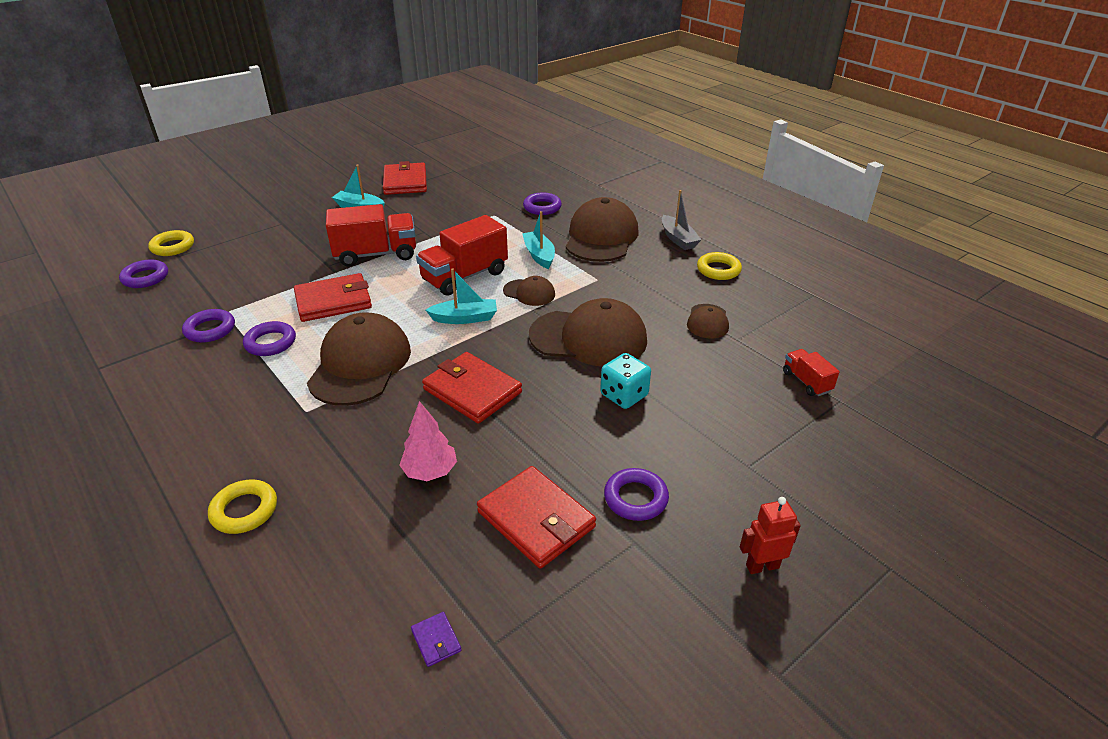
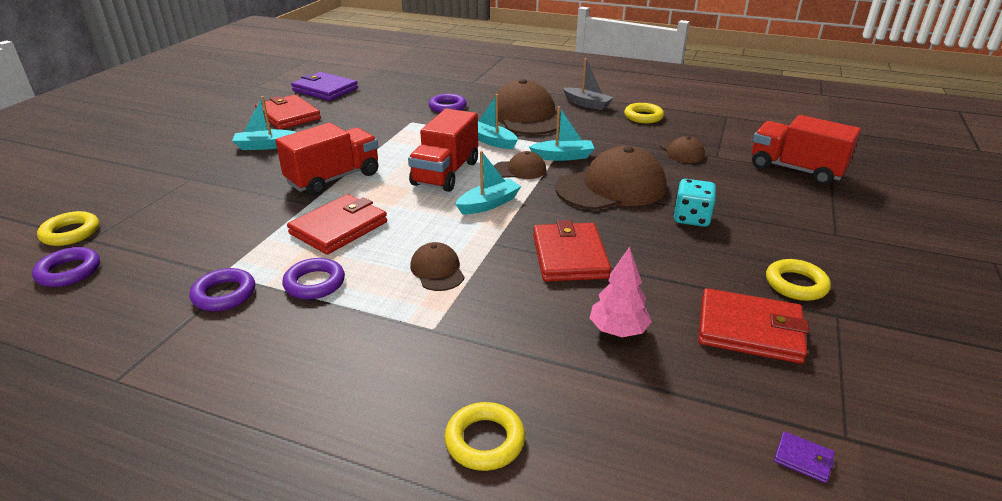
camera: 30 degrees left, 5 degrees down
brown cap [307,312,411,406] -> brown cap [410,242,464,291], size x0.50
red wallet [422,352,522,424] -> red wallet turned 75 degrees clockwise [533,220,611,282]
purple ring [604,468,669,521] -> yellow ring [766,259,831,301]
red robot [740,497,801,574] -> none
red truck [783,349,840,396] -> red truck [752,115,861,185], size x1.97
none -> purple wallet [291,72,358,101]
none -> turquoise boat [529,106,595,161]

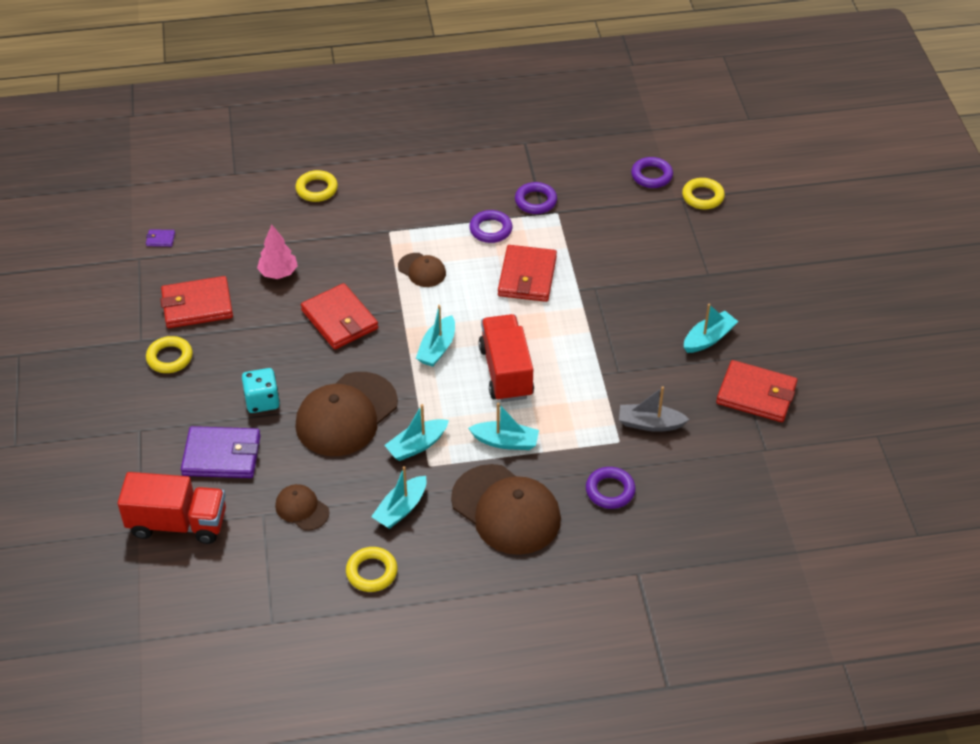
camera: 150 degrees right, 15 degrees up
red truck [275,123,378,196] -> none
purple wallet [291,72,358,101] -> purple wallet moved to [181,426,261,478]
brown cap [494,151,546,179] -> none
grey boat [563,58,614,110] -> grey boat moved to [619,387,689,432]
none -> turquoise boat [371,466,427,529]

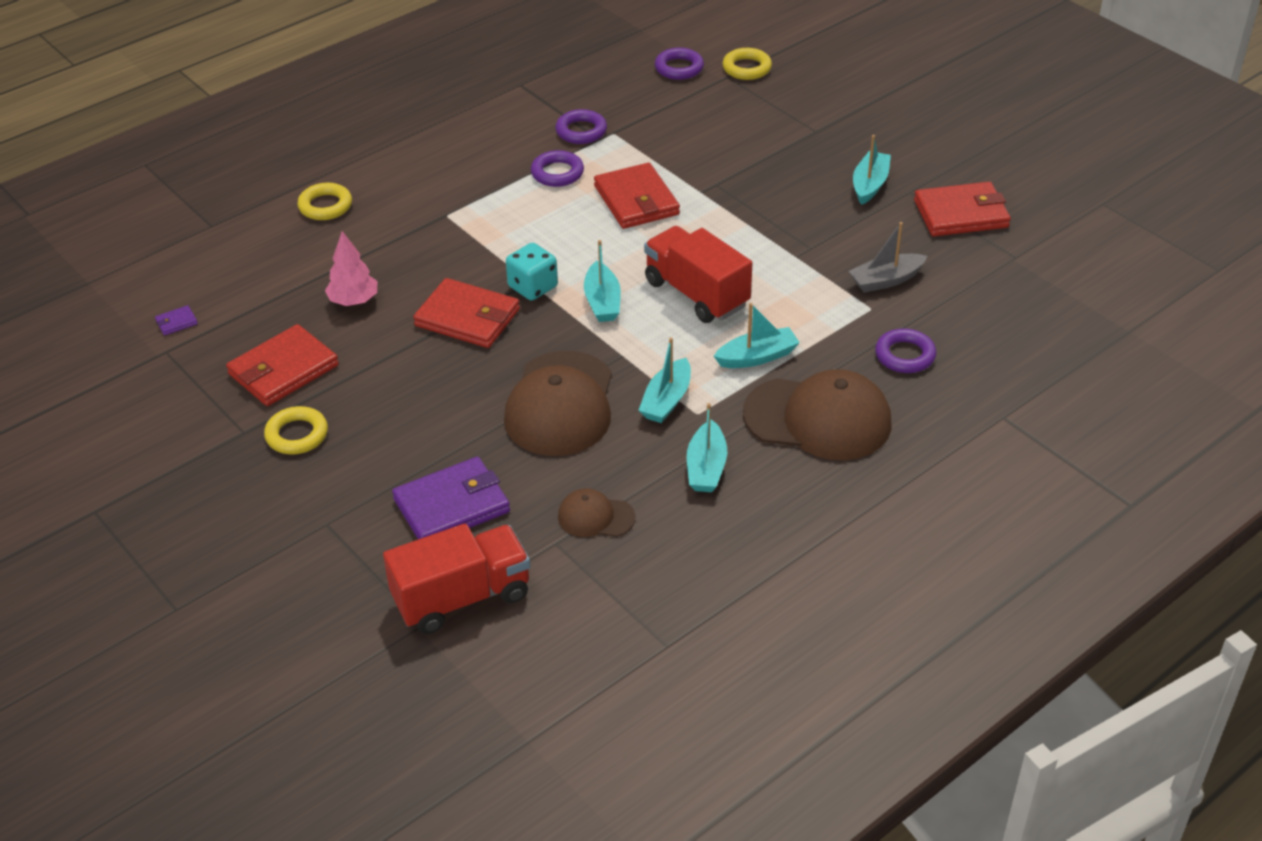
camera: 30 degrees left, 5 degrees down
turquoise dice [242,368,280,413] -> turquoise dice moved to [506,243,558,301]
yellow ring [346,547,398,592] -> none
brown cap [398,253,446,287] -> none

